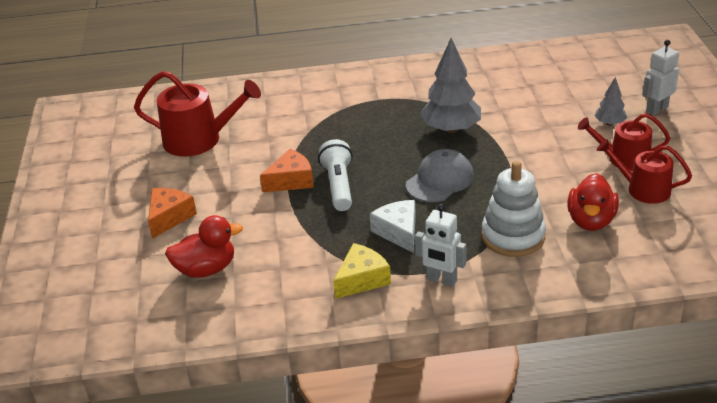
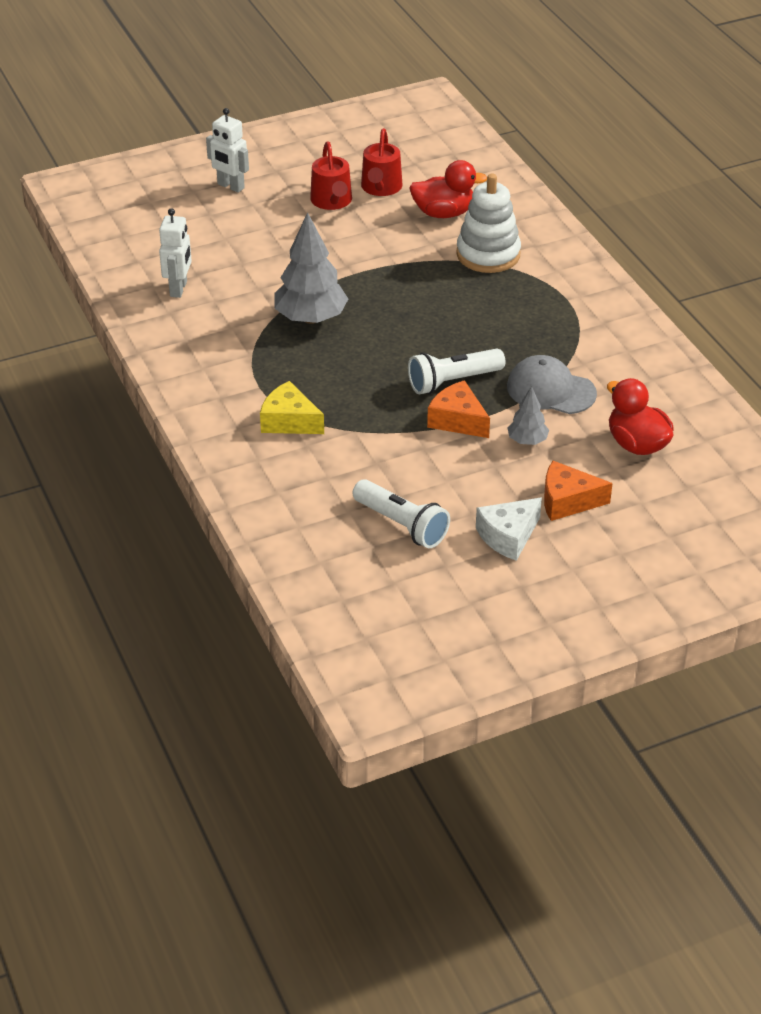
camera: 110 degrees left, 5 degrees up
red watering can [134,71,261,157] -> white flashlight [353,479,450,548]
yellow cheese [333,243,391,299] -> yellow cheese moved to [260,381,324,434]
white cheese [370,200,416,253] -> white cheese moved to [476,498,542,561]
grey cap [406,149,474,202] -> grey cap moved to [507,355,597,414]
white robot [415,204,467,287] -> white robot moved to [159,208,192,298]
grey tree [594,77,627,126] -> grey tree moved to [507,386,549,445]

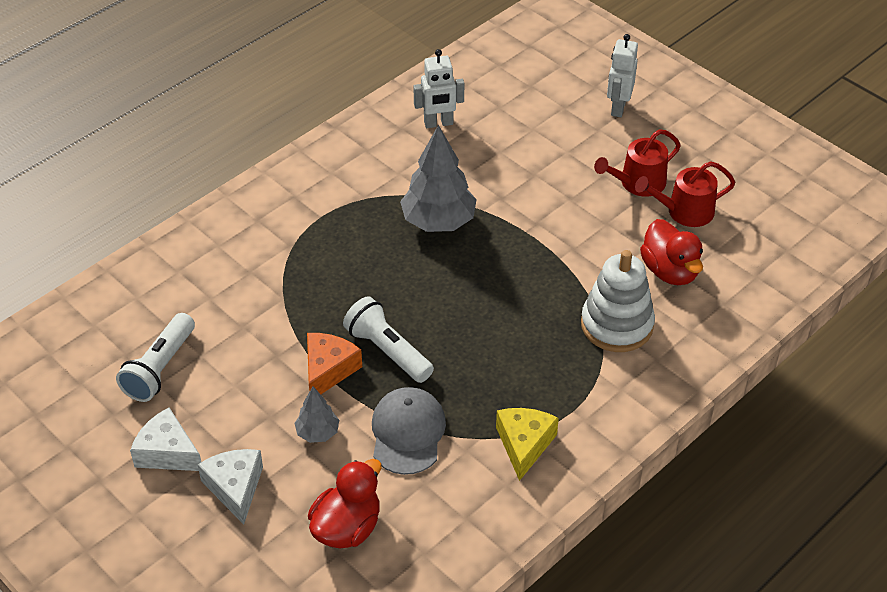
camera: 70 degrees right, 5 degrees up
yellow cheese [260,381,324,434] -> yellow cheese moved to [496,408,559,481]
orange cheese [544,461,613,521] -> white cheese [197,449,263,524]

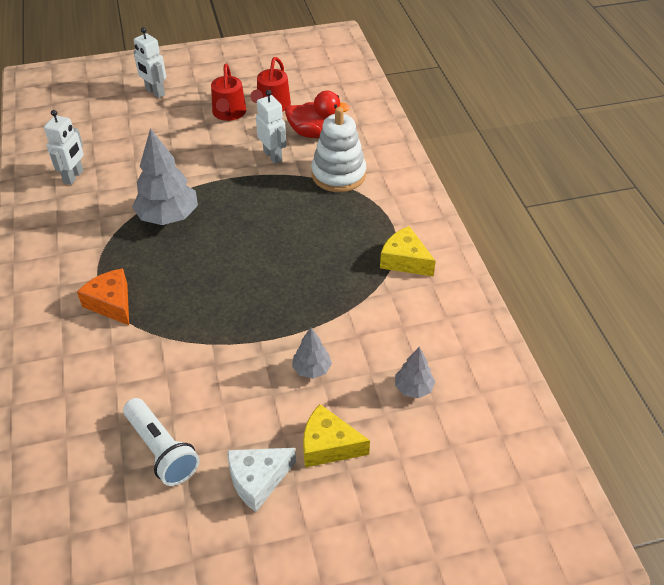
camera: 60 degrees left, 0 degrees up
white cheese [197,449,263,524] -> yellow cheese [303,404,370,468]
orange cheese [307,333,362,394] -> orange cheese moved to [77,268,129,325]
red duck [308,459,382,548] -> grey tree [395,347,435,398]
white flashlight [343,296,434,383] -> none
grey cap [372,387,446,475] -> none
none -> white robot [256,90,286,164]

